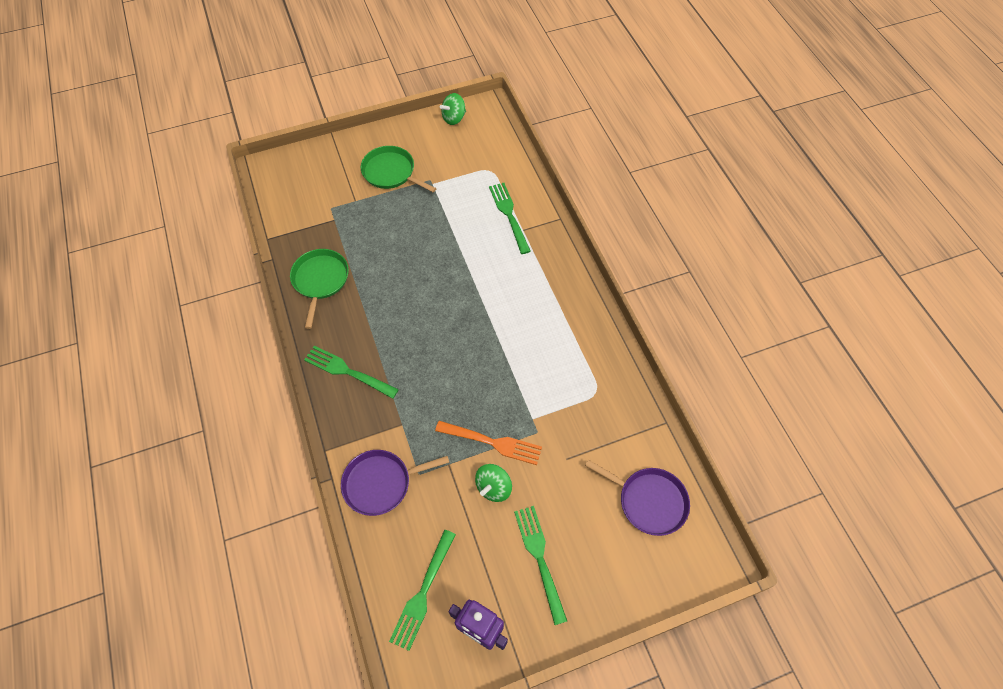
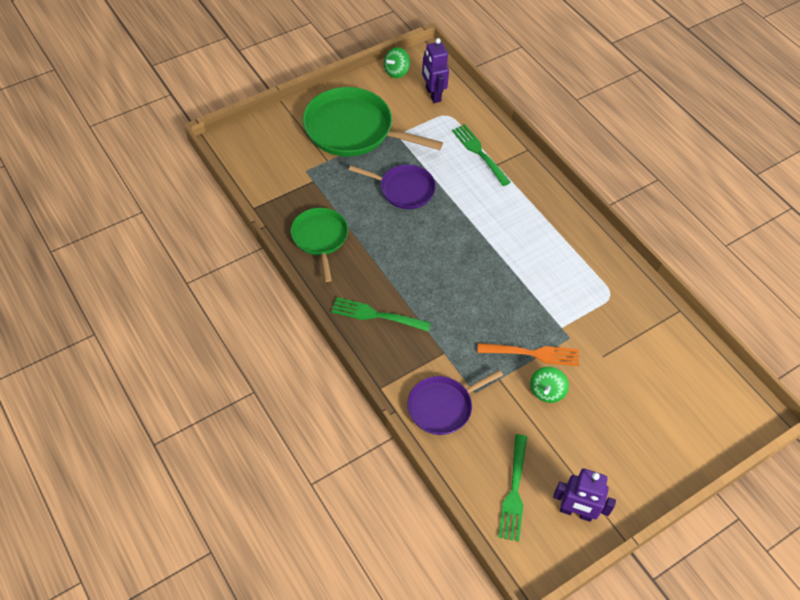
camera: 15 degrees left, 5 degrees down
green pan [361,146,437,193] -> green pan [303,87,443,156], size x1.69
green fork [514,506,567,625] -> none
purple pan [585,460,690,536] -> purple pan moved to [349,164,436,209]
none -> purple robot [422,38,449,103]

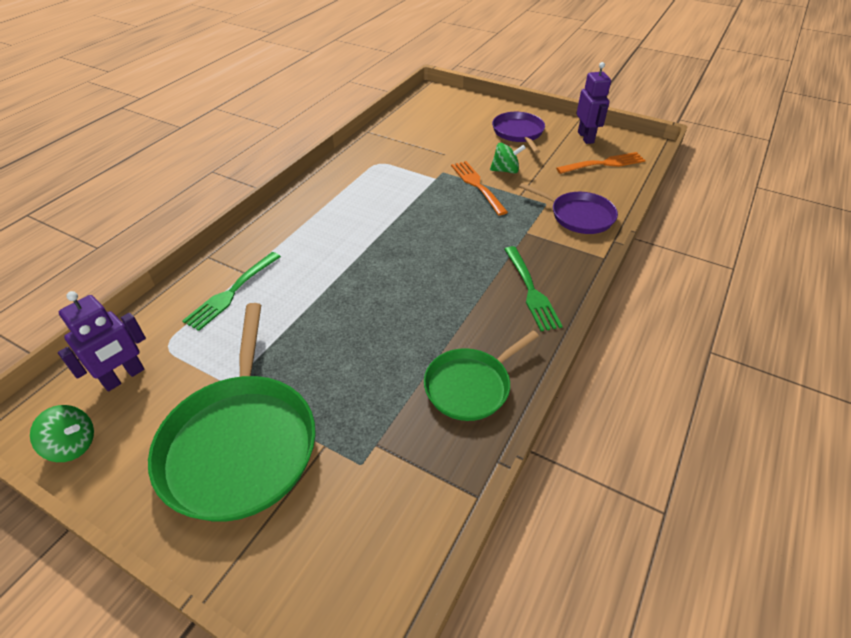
camera: 115 degrees left, 10 degrees down
purple pan [349,164,436,209] -> purple pan moved to [492,112,545,153]
green fork [498,434,527,542] -> orange fork [556,152,646,174]

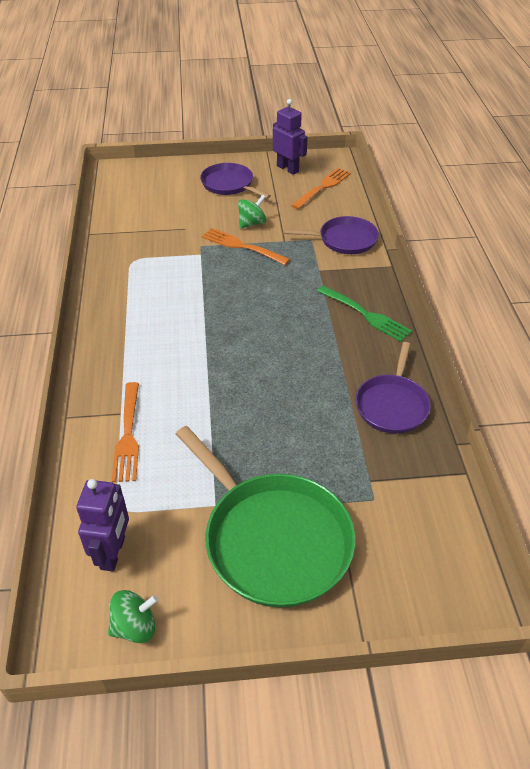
camera: 35 degrees left, 0 degrees up
green fork [182,252,281,331] -> orange fork [112,382,139,482]
green pan [424,331,539,421] -> purple pan [355,342,431,434]

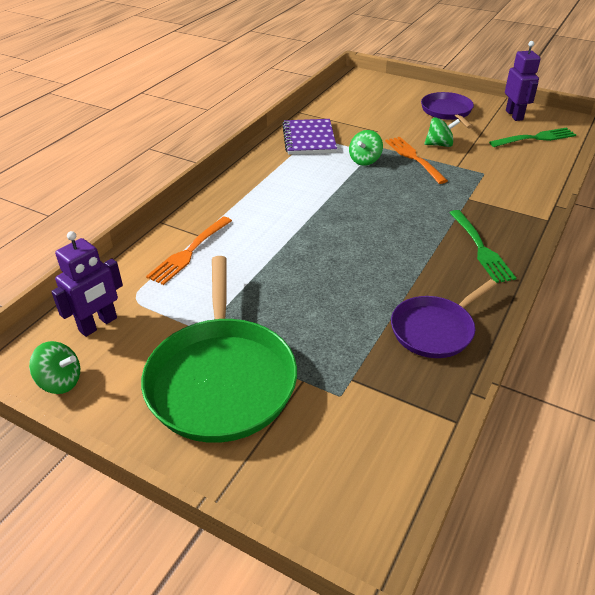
camera: 35 degrees right, 5 degrees down
purple pan [284,216,379,254] -> none
orange fork [291,168,351,209] -> green fork [489,127,576,147]
none -> purple notebook [282,119,337,155]
none -> green spinning top [349,130,383,166]

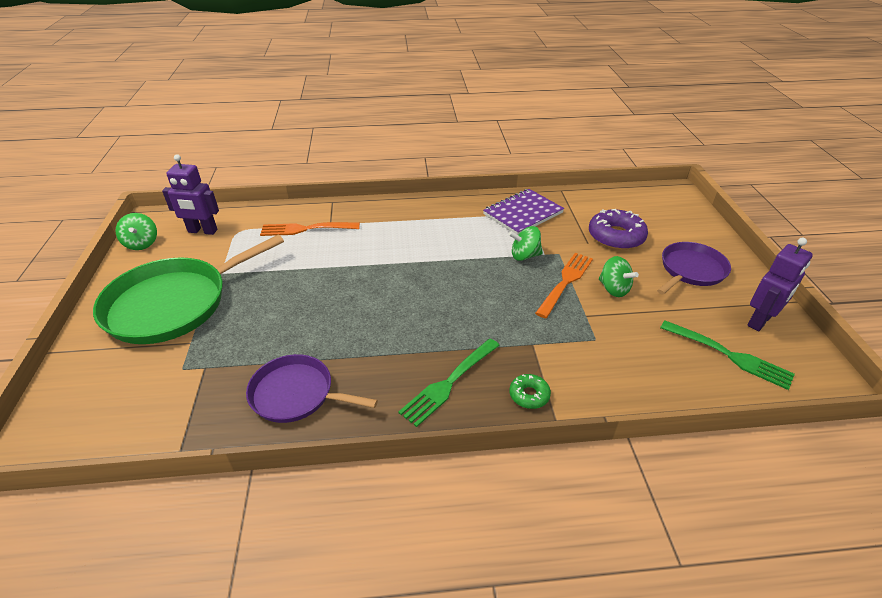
camera: 55 degrees right, 0 degrees up
none -> green donut [509,374,551,409]
none -> purple donut [589,209,648,250]

